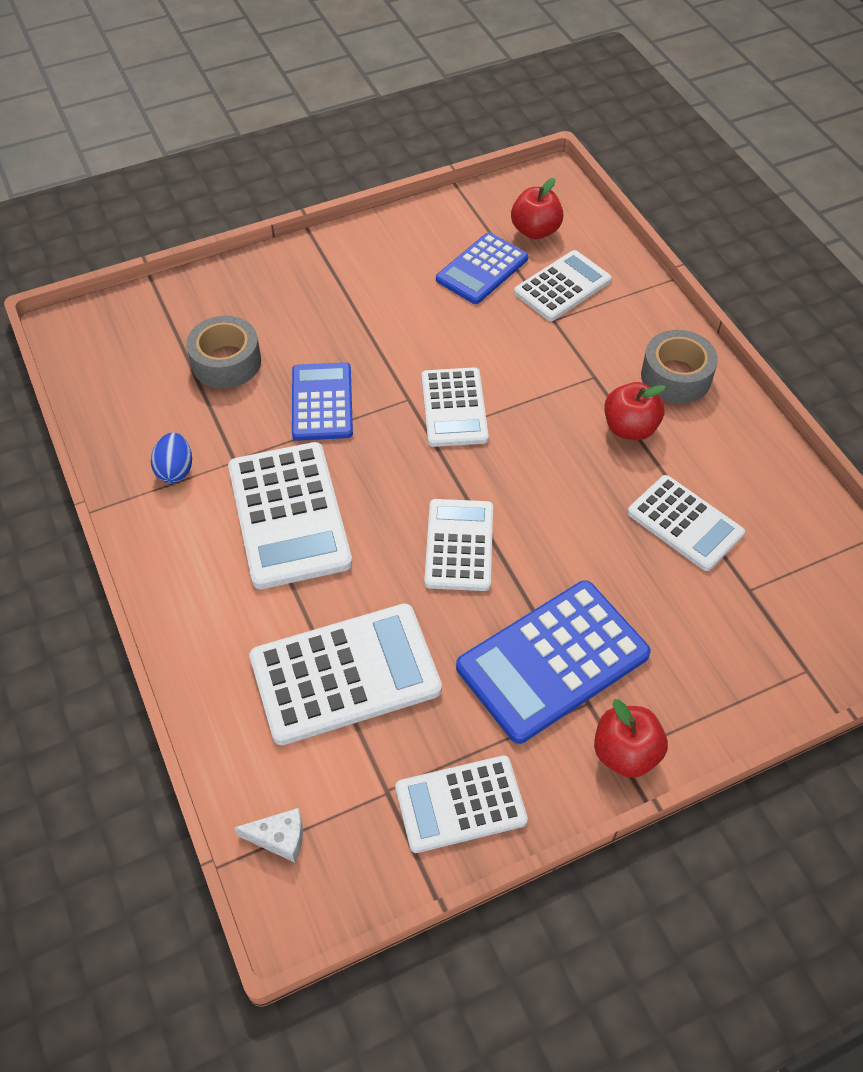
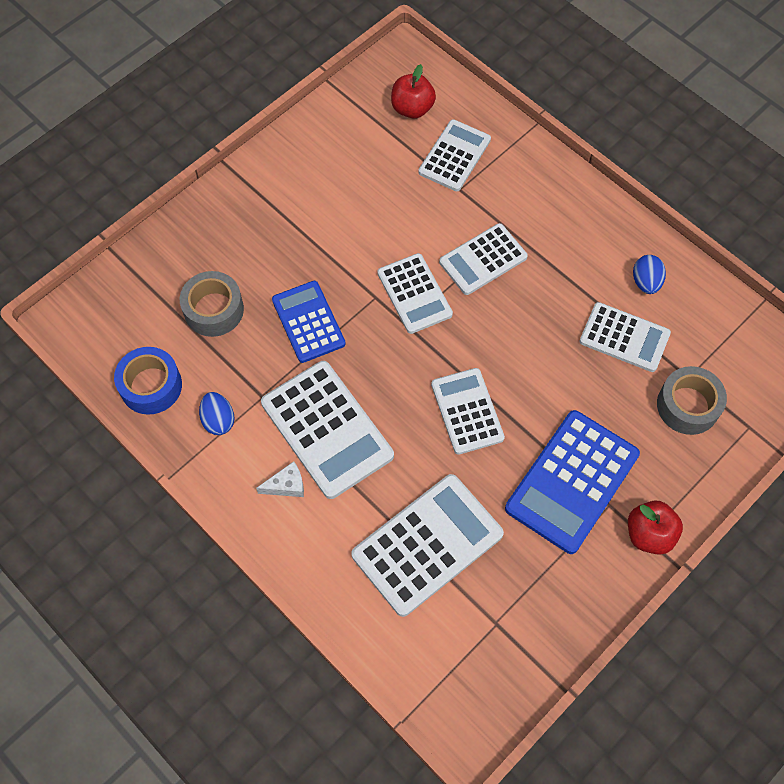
camera: 20 degrees left, 10 degrees up
white cheese [234,808,303,863] -> white cheese moved to [256,461,304,497]
white calculator [395,755,528,853] -> white calculator moved to [439,223,528,295]
blue calculator [436,232,528,304] -> none
red apple [604,382,666,440] -> none
grey tape [641,330,718,404] -> grey tape moved to [657,366,727,435]
none -> blue tape [114,347,182,415]
none -> blue egg [633,255,666,294]

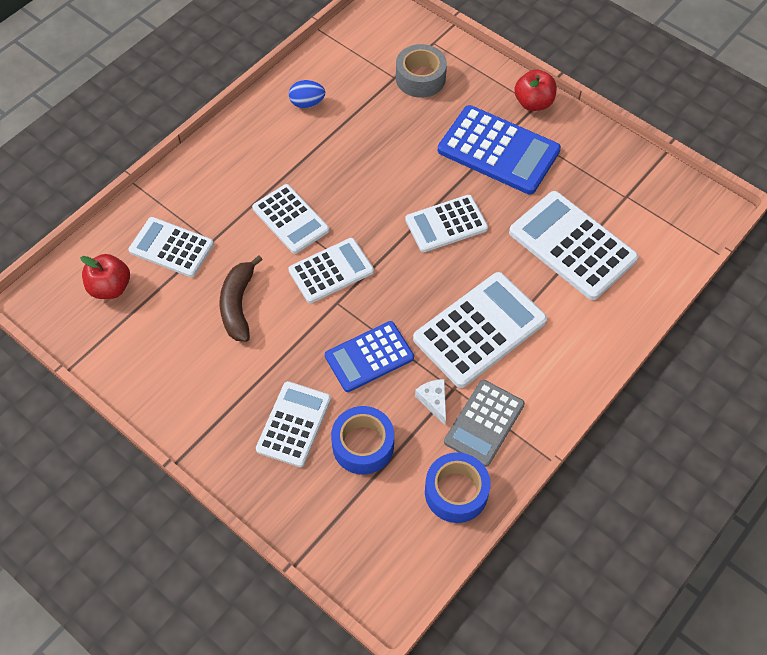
camera: 95 degrees left, 5 degrees down
grey tape [180,271,244,337] -> blue tape [331,406,394,475]
blue egg [199,392,234,435] -> grey calculator [444,380,525,467]
white cheese [256,461,304,497] -> white cheese moved to [415,379,446,425]
white calculator [579,302,671,372] -> white calculator moved to [256,381,331,467]
none -> brown banana [220,255,263,342]

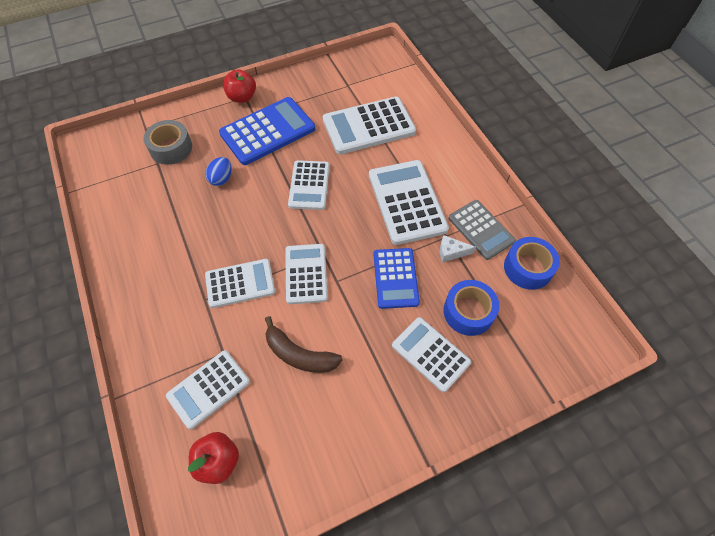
camera: 65 degrees left, 0 degrees up
blue egg [289,80,325,108] -> blue egg moved to [205,157,232,186]

